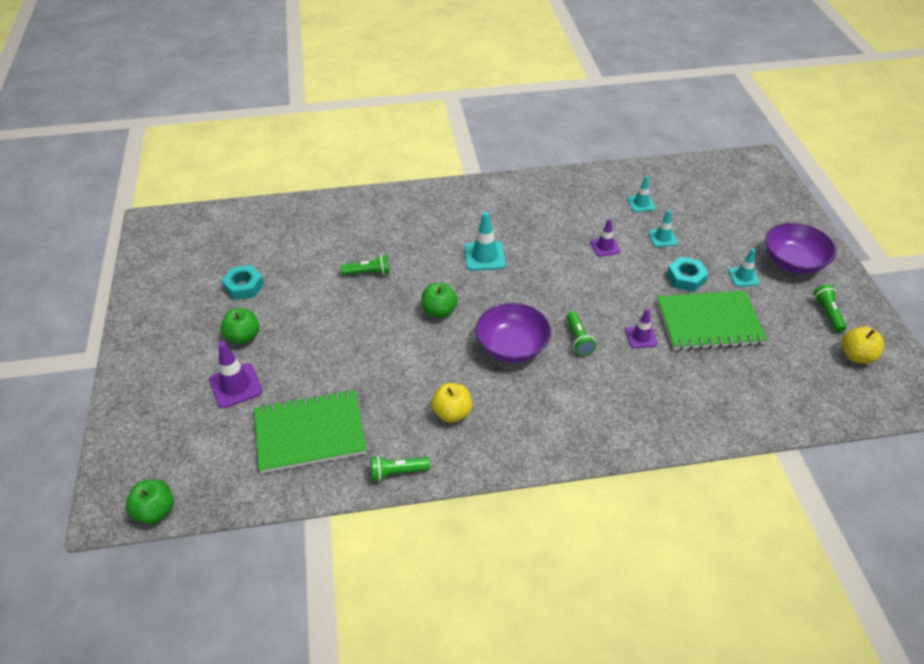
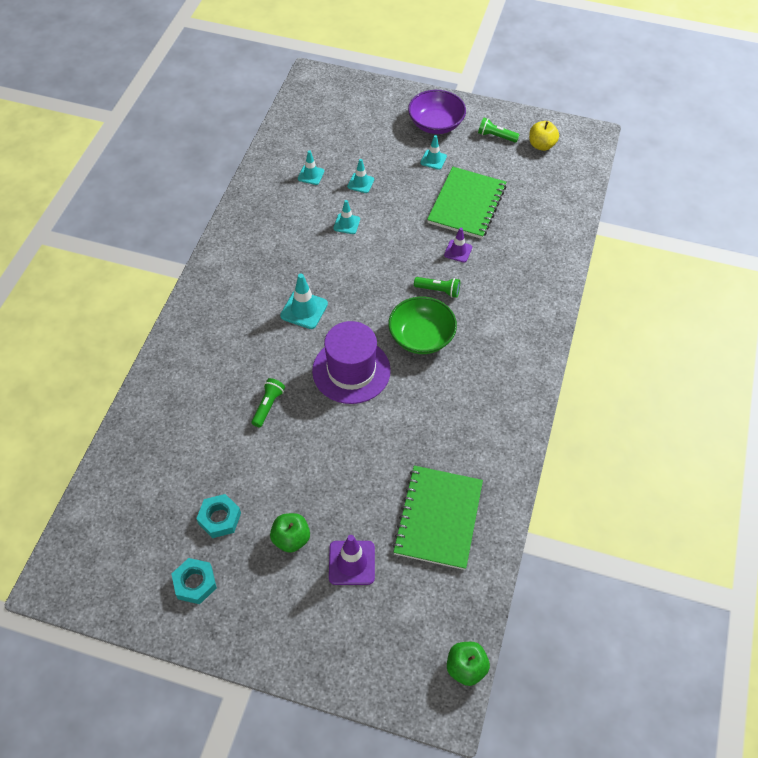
camera: 65 degrees left, 10 degrees up
green flashlight [370,456,430,482] -> none
green apple [421,282,458,318] -> purple hat [312,321,391,404]
yellow apple [431,383,472,423] -> none
purple bowl [476,303,551,363] -> green bowl [388,297,457,354]
purple traffic cone [590,219,620,257] -> turquoise traffic cone [333,200,360,234]
turquoise nut [667,257,709,292] -> turquoise nut moved to [172,558,217,604]

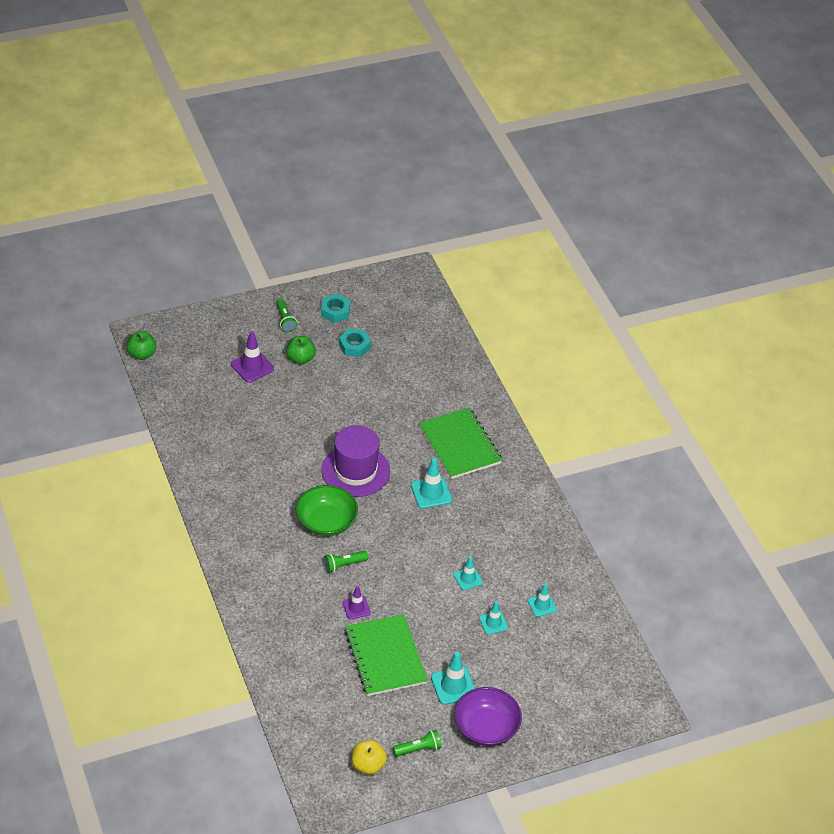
camera: 140 degrees right, 10 degrees down
green flashlight [252,378,285,427] -> green flashlight moved to [276,299,297,332]
green notebook [392,466,483,570] -> green notebook moved to [419,408,502,479]
turquoise traffic cone [420,135,447,170] -> turquoise traffic cone [431,652,475,705], size x1.55

